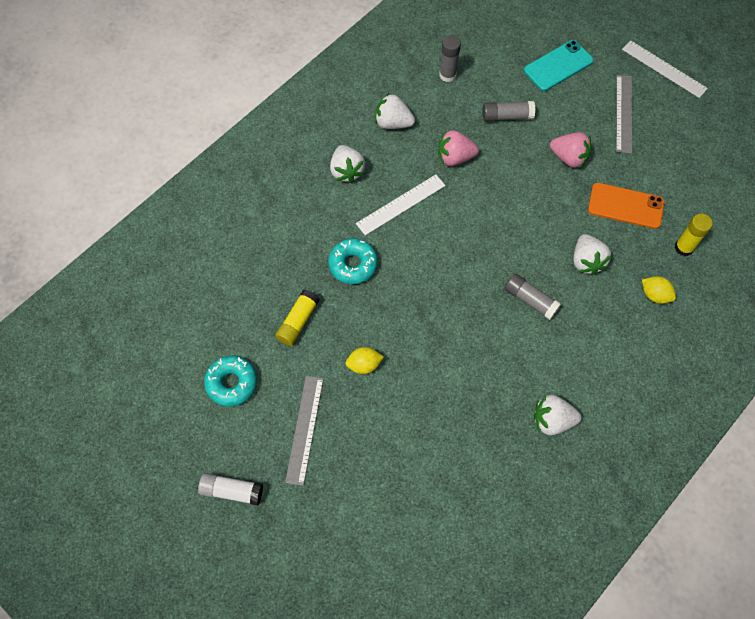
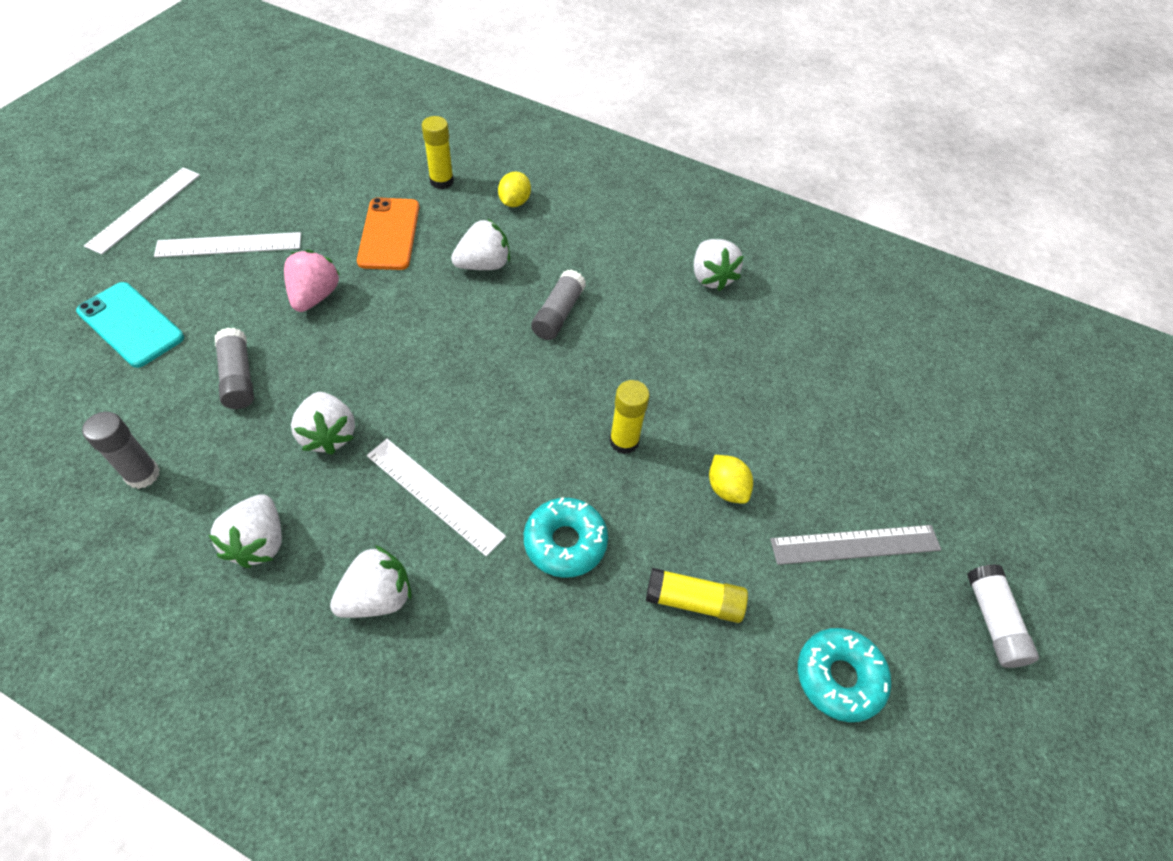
camera: 110 degrees left, 10 degrees down
pink strawberry [438,130,479,166] -> white strawberry [291,392,355,455]
grey ruler [616,75,632,154] -> white ruler [154,232,301,257]
none -> yellow glue stick [609,380,650,454]

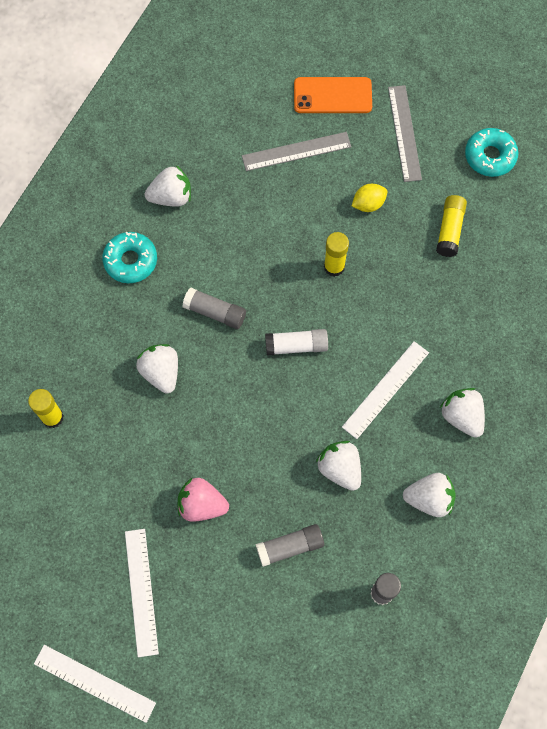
camera: 85 degrees left, 15 degrees up
turquoise phone [76,282,184,368] -> none
white strawberry [291,392,355,455] -> white strawberry turned 105 degrees counterclockwise [316,441,361,491]
orange phone [357,197,419,270] -> orange phone moved to [294,77,372,113]
yellow lemon [498,172,531,207] -> none
turquoise donut [524,497,608,578] -> turquoise donut moved to [102,232,157,283]
white glue stick [967,564,1039,668] -> white glue stick moved to [265,329,328,355]
none -> grey ruler [242,132,351,171]

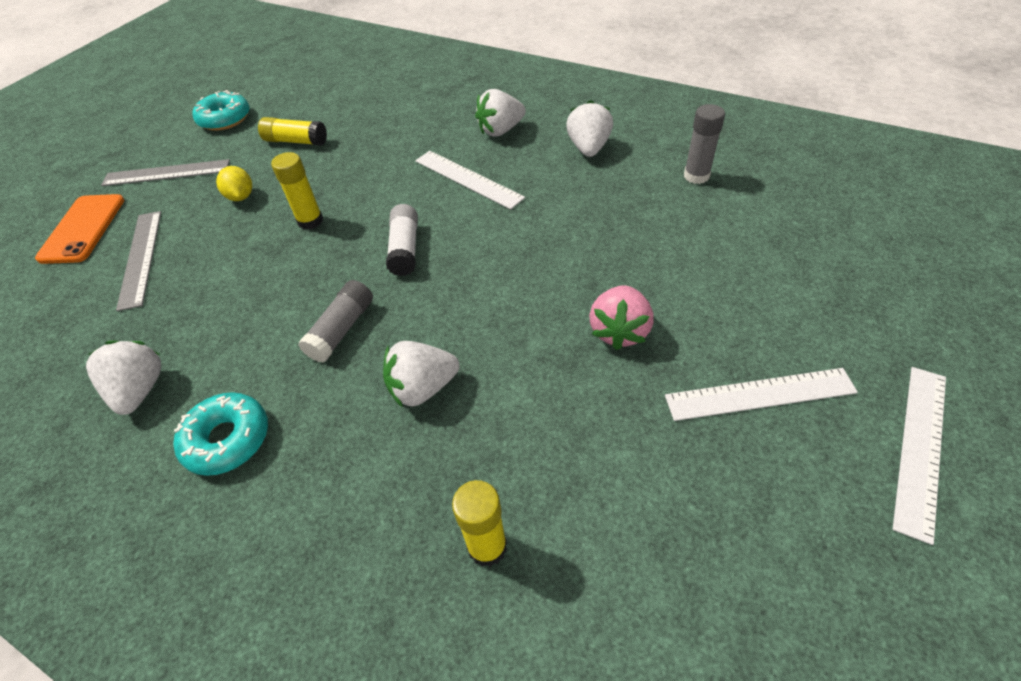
camera: 85 degrees left, 20 degrees down
grey glue stick [256,524,324,567] -> none
white strawberry [316,441,361,491] -> none

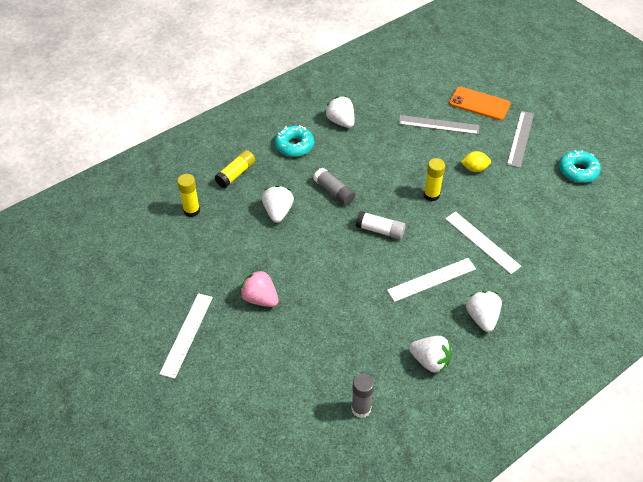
camera: 110 degrees right, 0 degrees up
white strawberry [86,341,161,415] -> white strawberry turned 135 degrees counterclockwise [325,96,354,128]
yellow glue stick [258,117,327,146] -> yellow glue stick moved to [215,150,255,188]
white ruler [893,367,946,545] -> white ruler moved to [445,212,521,274]

